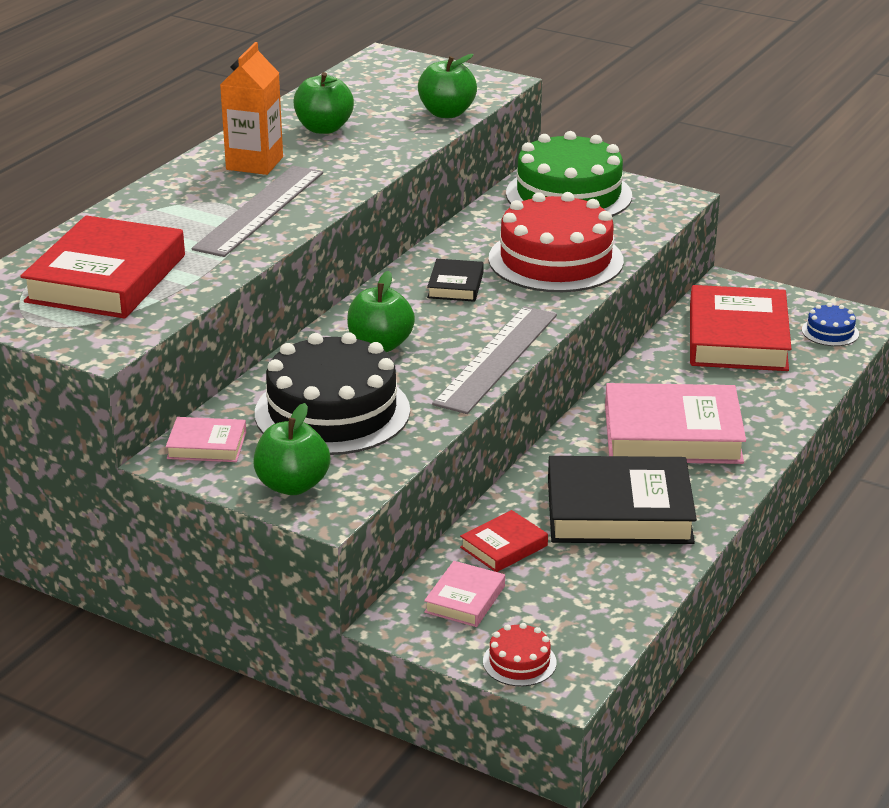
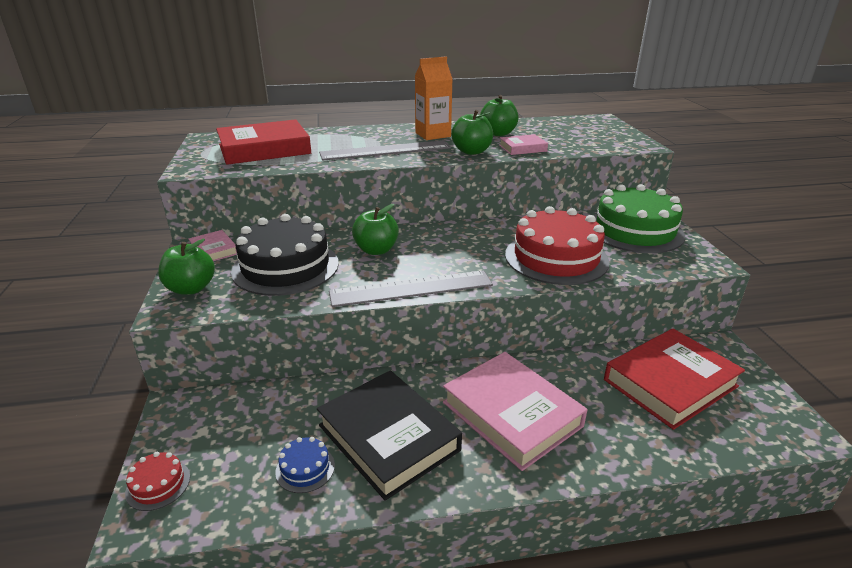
camera: 50 degrees right, 0 degrees up
green apple [418,54,477,118] -> green apple moved to [451,110,493,155]
pink book [424,561,505,627] -> pink book moved to [499,134,548,155]
black book [427,259,484,302] -> none
red book [460,510,548,572] -> none
blue cake [802,303,859,346] -> blue cake moved to [275,437,335,493]

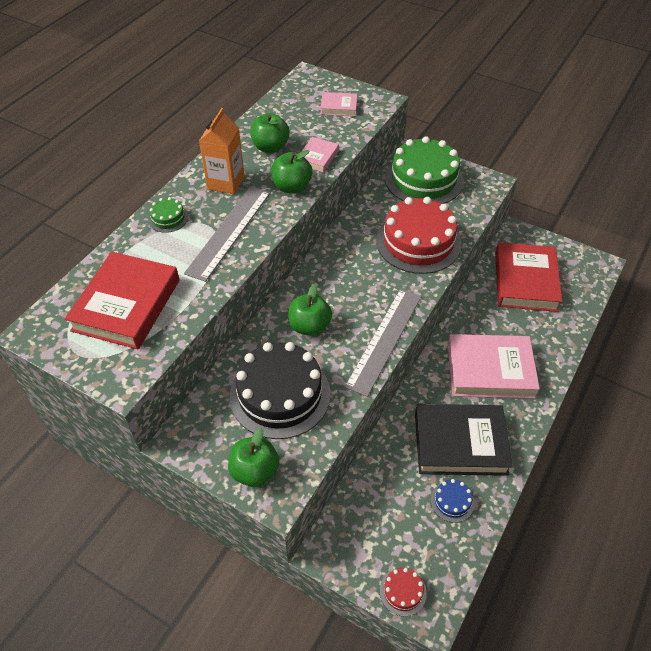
camera: 50 degrees left, 20 degrees up
pink book [188,230,237,261] -> pink book moved to [320,92,357,116]
none -> green cake [148,197,188,233]

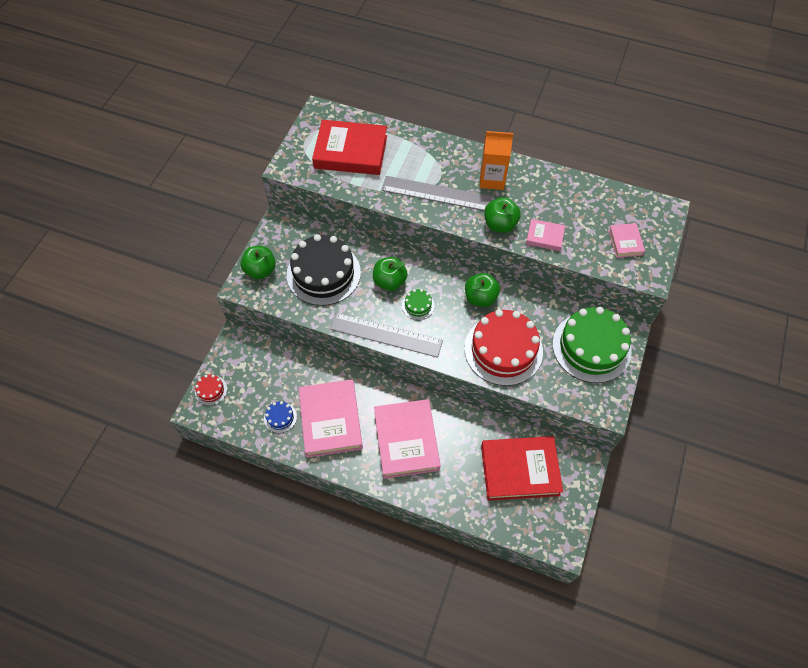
camera: 80 degrees right, 10 degrees up
green cake [148,197,188,233] -> green cake moved to [402,289,434,320]
green apple [250,113,290,153] -> green apple moved to [465,273,500,307]
black book [415,404,513,476] -> pink book [299,379,363,458]

